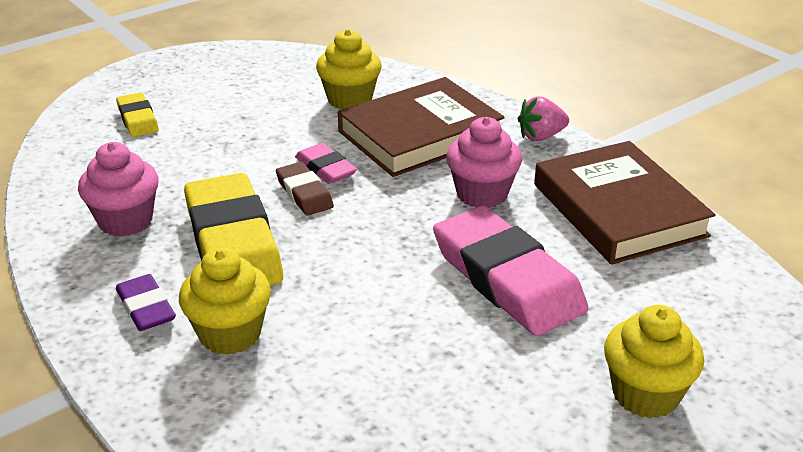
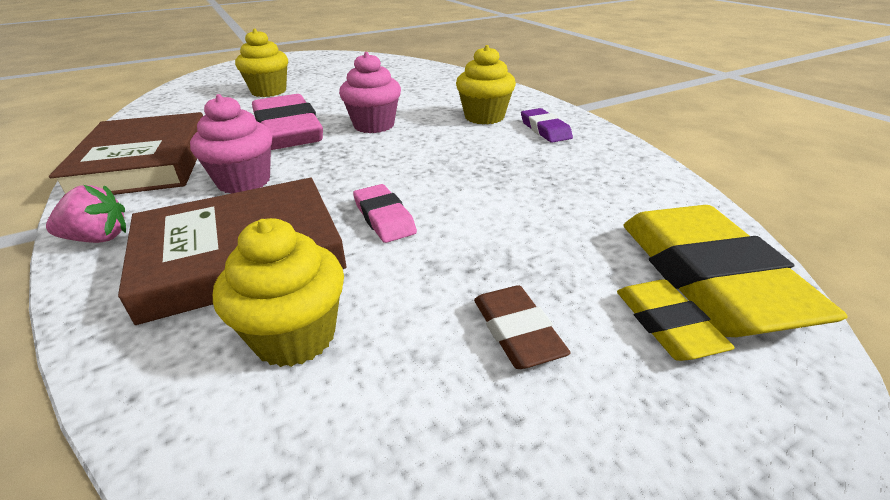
camera: 170 degrees left, 0 degrees up
pink cupcake [78,142,159,237] -> pink cupcake moved to [339,52,401,133]
yellow eraser [184,173,283,285] -> yellow eraser moved to [623,205,847,337]
brown eraser [276,162,334,216] -> brown eraser moved to [474,285,571,369]

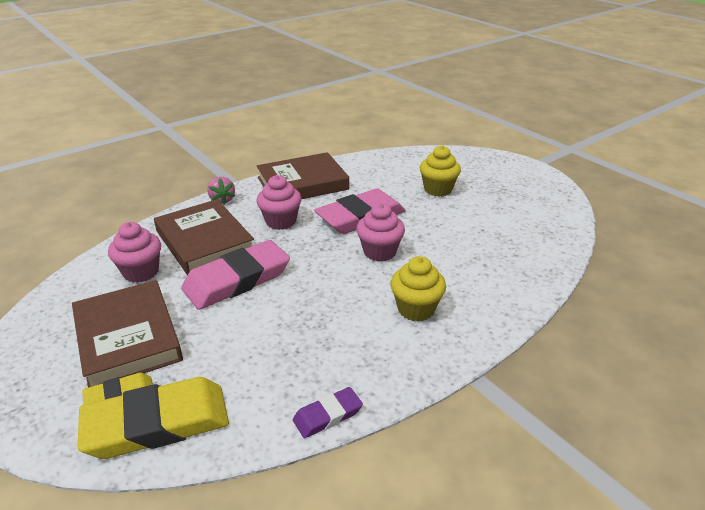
camera: 80 degrees right, 0 degrees up
yellow cupcake [213,218,344,367] -> pink cupcake [108,222,161,283]
pink eraser [353,184,417,243] -> pink eraser [181,240,290,310], size x2.01
brown eraser [474,285,571,369] -> brown book [72,280,183,387]
purple eraser [521,108,573,143] -> purple eraser moved to [293,387,363,438]

